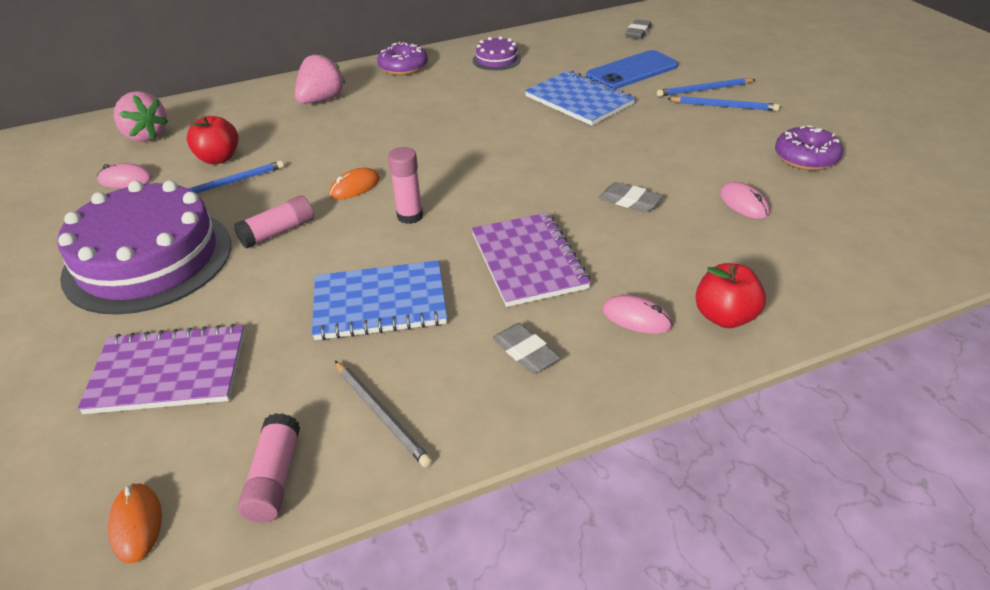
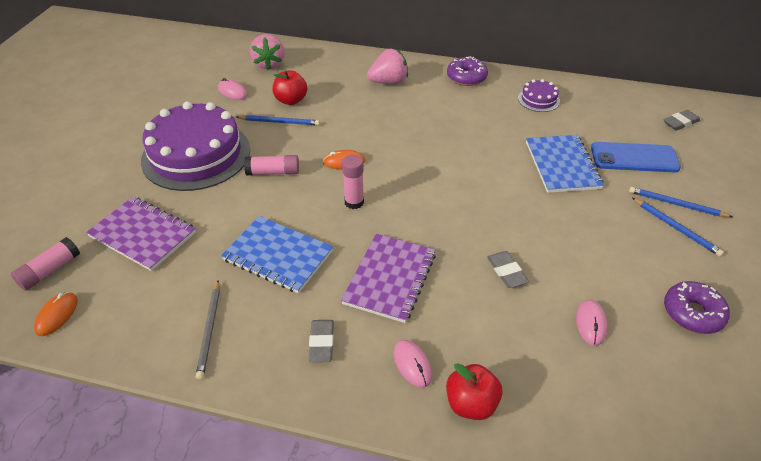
camera: 35 degrees right, 5 degrees up
pink glue stick [238,413,300,522] -> pink glue stick moved to [11,237,80,291]

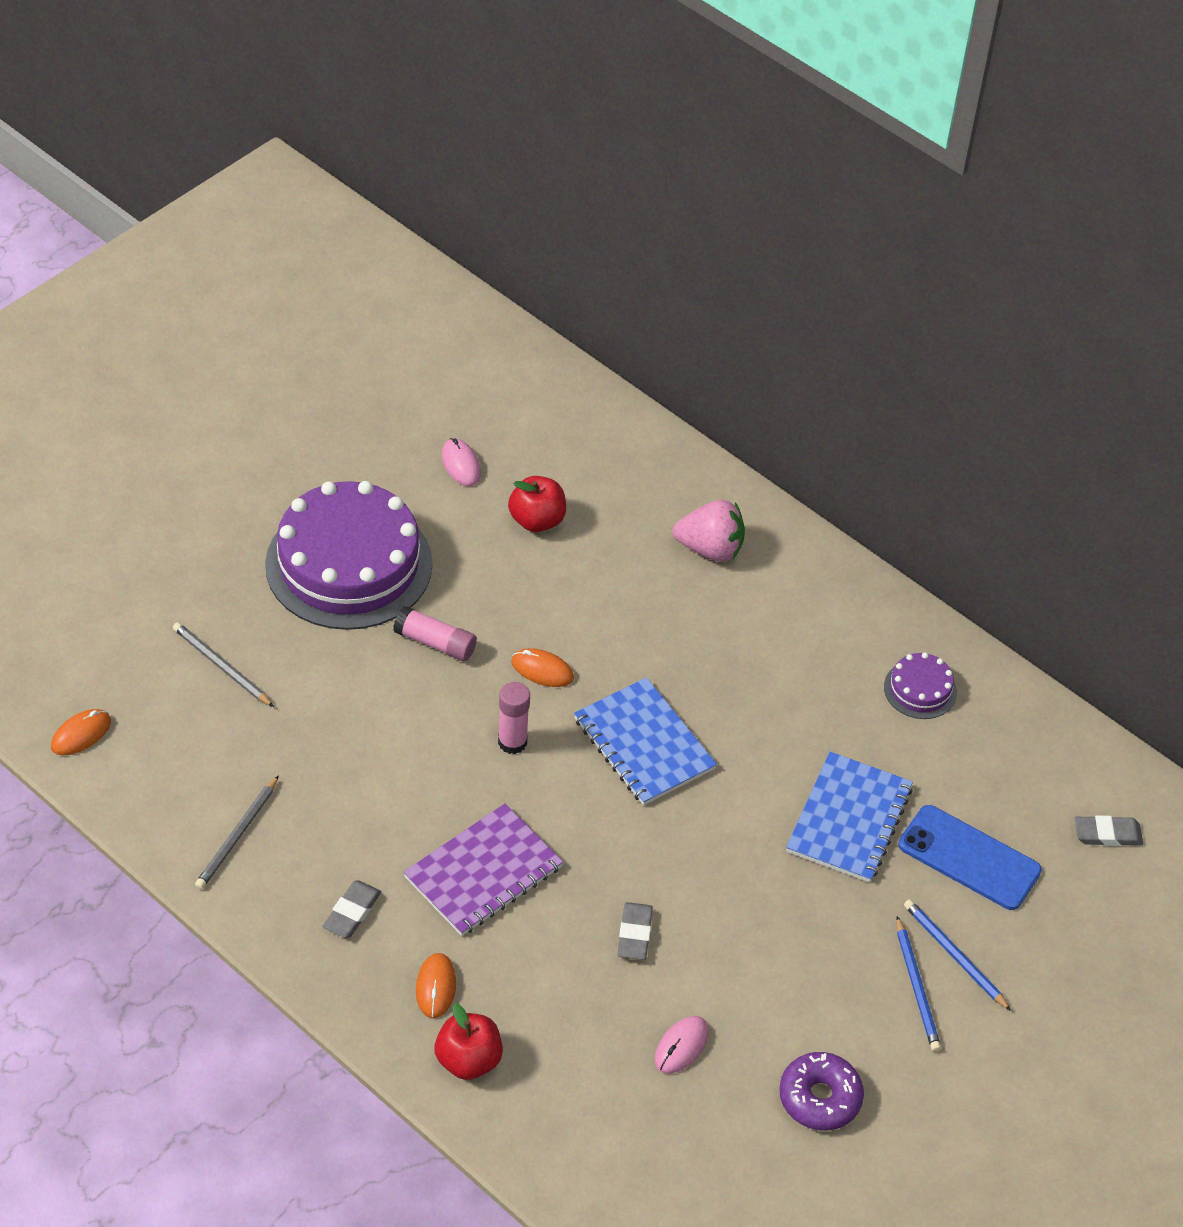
camera: 25 degrees right, 5 degrees up
pink glue stick [11,237,80,291] -> none
purple notebook [86,196,196,271] -> grey pencil [173,622,274,707]
blue notebook [221,216,333,293] -> blue notebook moved to [574,677,717,805]
blue pencil [237,115,320,126] -> none
pink strawberry [250,34,284,70] -> none
pink mouse [394,340,432,388] -> orange mouse [416,953,456,1018]
purple donut [447,56,488,86] -> none

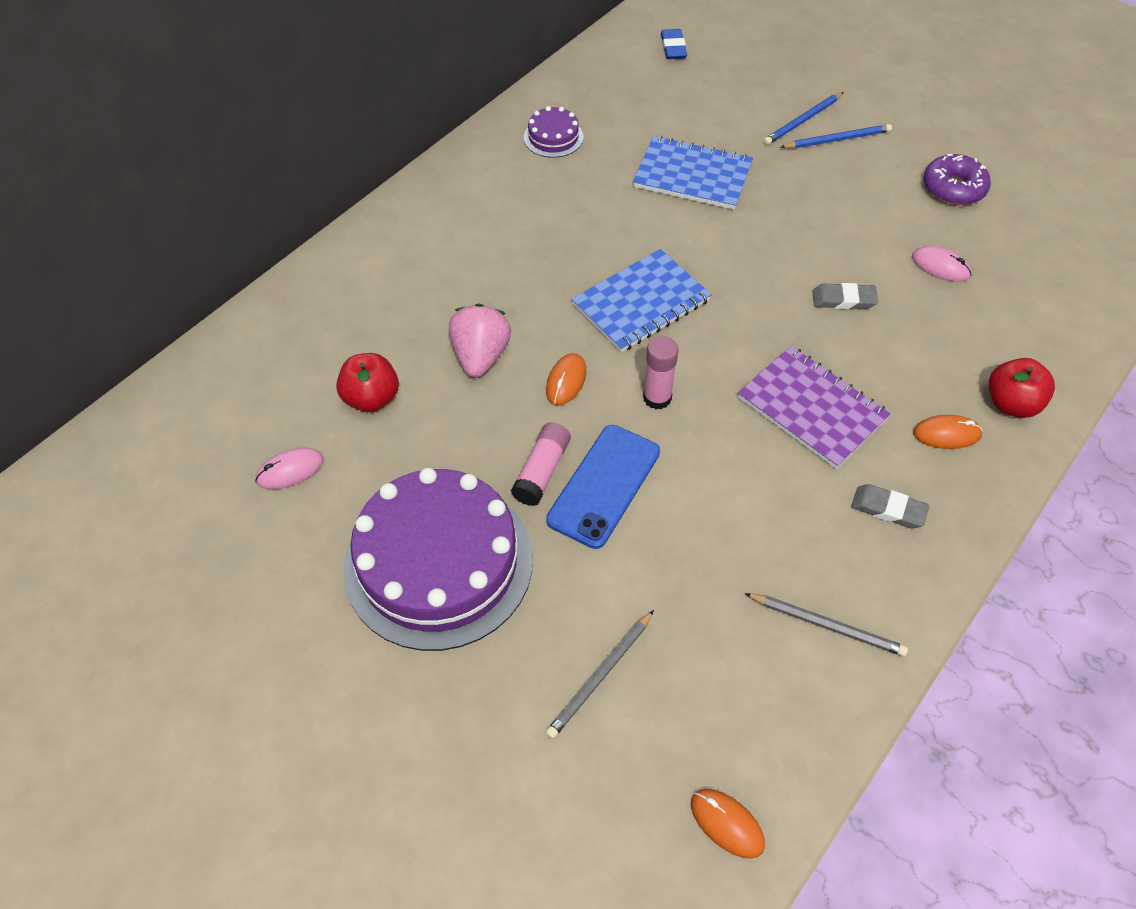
camera: 90 degrees left, 5 degrees up
pink strawberry [673,500,745,562] -> pink strawberry moved to [449,304,511,377]
blue phone [898,805,1042,910] -> blue phone moved to [546,425,660,549]
grey eraser [1074,815,1143,846] -> blue eraser [661,29,687,59]

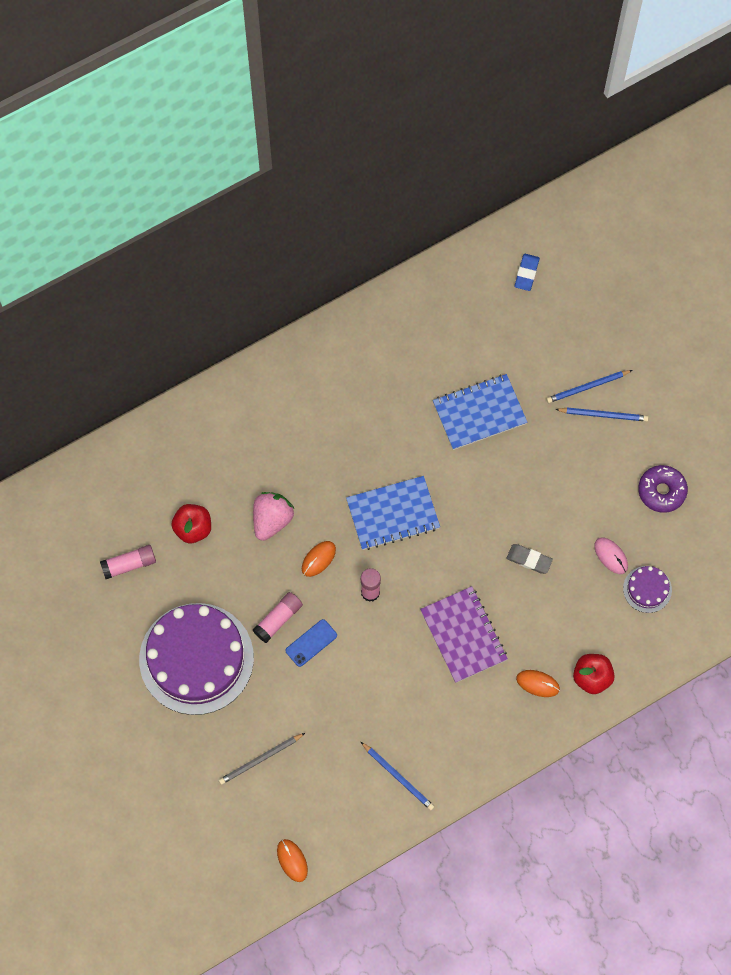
camera: 20 degrees right, 15 degrees up
pink mouse [255,447,324,489] -> pink glue stick [100,545,156,579]
purple cake [524,106,583,158] -> purple cake moved to [623,566,672,613]
blue phone [546,425,660,549] -> blue phone [285,619,337,667], size x0.59
blue notebook [633,136,753,210] -> blue notebook turned 60 degrees counterclockwise [433,374,527,450]
grey pencil [744,593,908,657] -> blue pencil [361,742,435,810]
grey eraser [851,484,929,529] -> none

